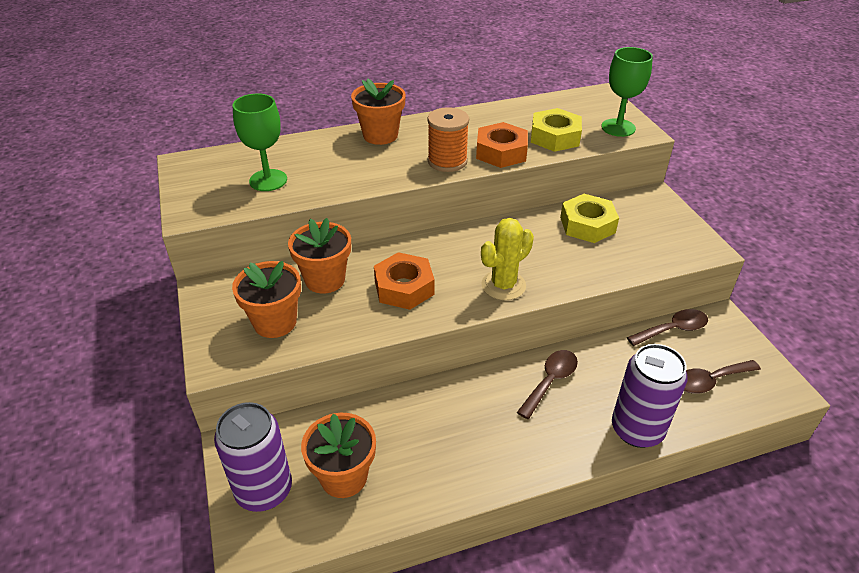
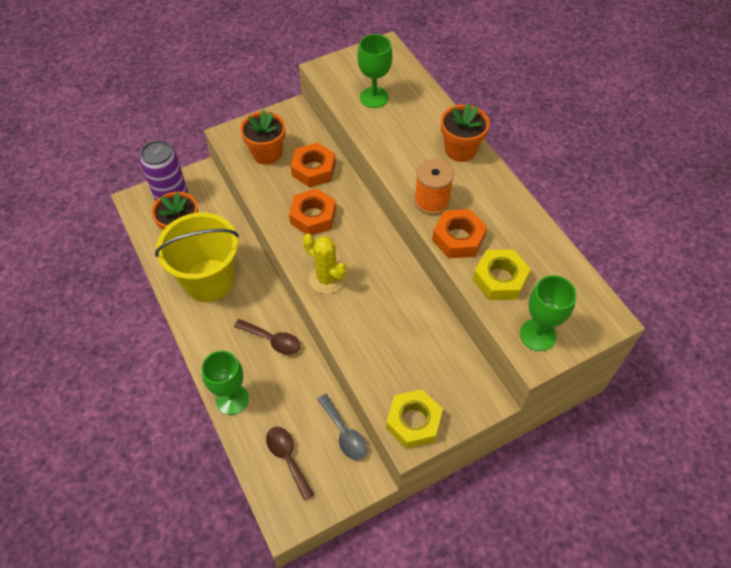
camera: 80 degrees right, 15 degrees up
orange flower pot [288,218,351,293] -> orange nut [291,142,336,187]
yellow nut [560,194,619,243] -> yellow nut moved to [386,389,443,449]
purple can [612,344,688,448] -> green goblet [201,351,249,415]
brown spoon [627,309,708,346] -> grey spoon [317,394,367,460]
none -> yellow bucket [155,212,239,302]

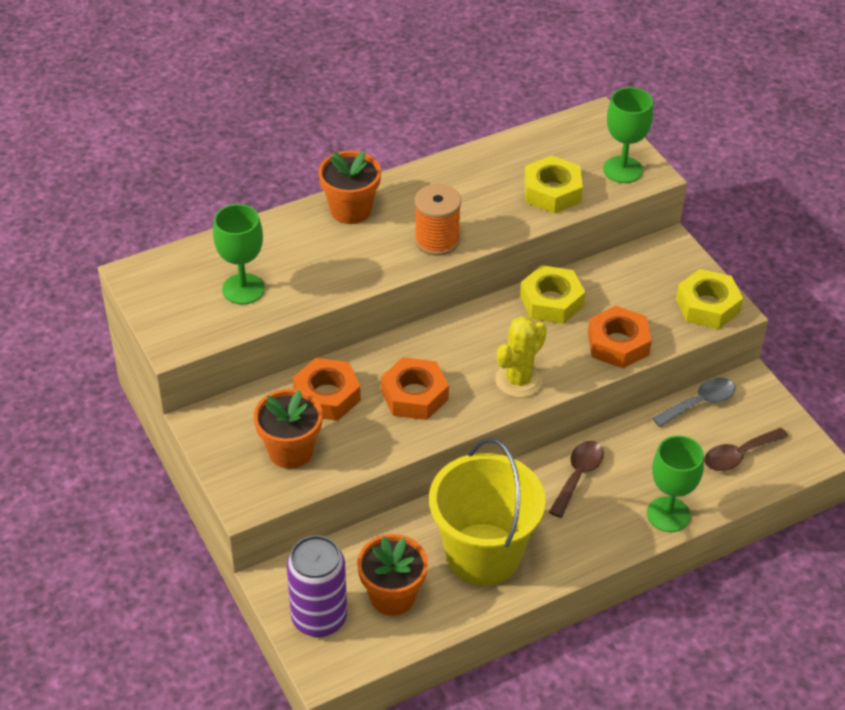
camera: 90 degrees left, 10 degrees down
orange nut [432,209,487,258] -> orange nut moved to [588,306,652,368]
none -> yellow nut [520,265,585,324]

